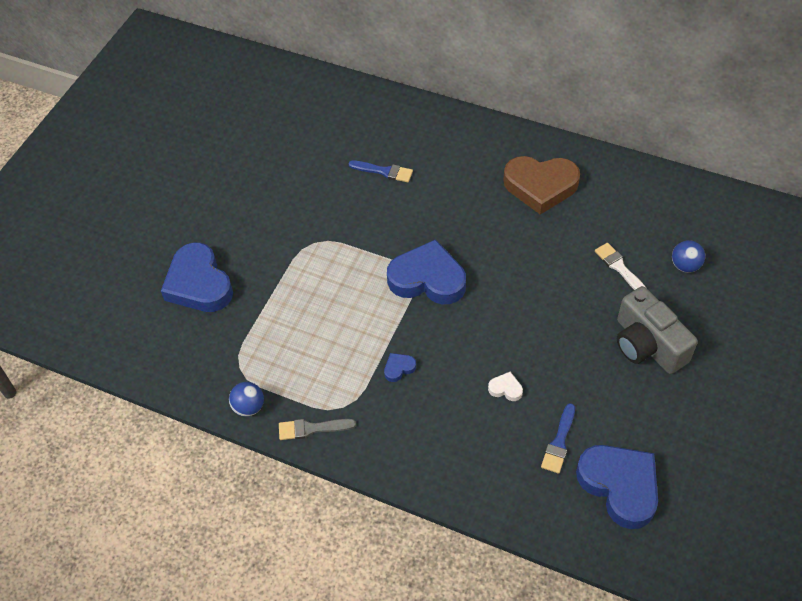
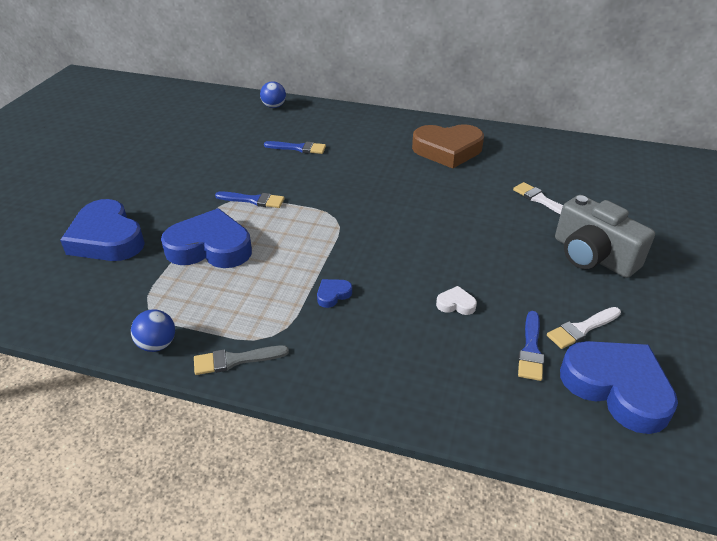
camera: 10 degrees left, 15 degrees down
blue heart [387,239,466,304] -> blue heart moved to [161,208,252,268]
blue ball [672,240,705,273] -> blue ball moved to [260,81,286,108]
none -> blue brush [215,191,285,208]
none -> white brush [547,307,621,349]

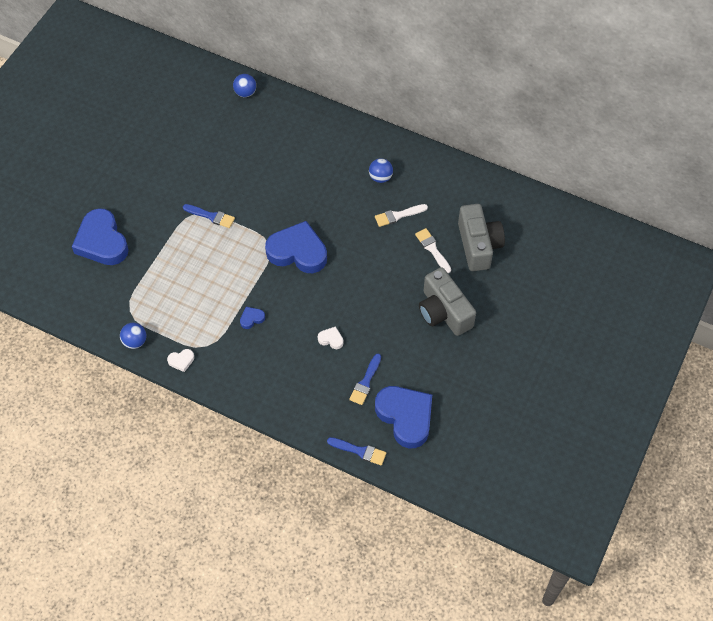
camera: 10 degrees right, 20 degrees up
blue heart [161,208,252,268] -> blue heart moved to [265,221,327,273]
grey brush [194,345,289,375] -> white heart [167,349,194,372]
blue brush [264,141,326,154] -> blue brush moved to [327,437,386,465]
brown heart [412,124,484,169] -> blue ball [369,158,393,183]
white brush [547,307,621,349] -> white brush moved to [375,204,428,227]
none -> grey camera [458,204,505,271]

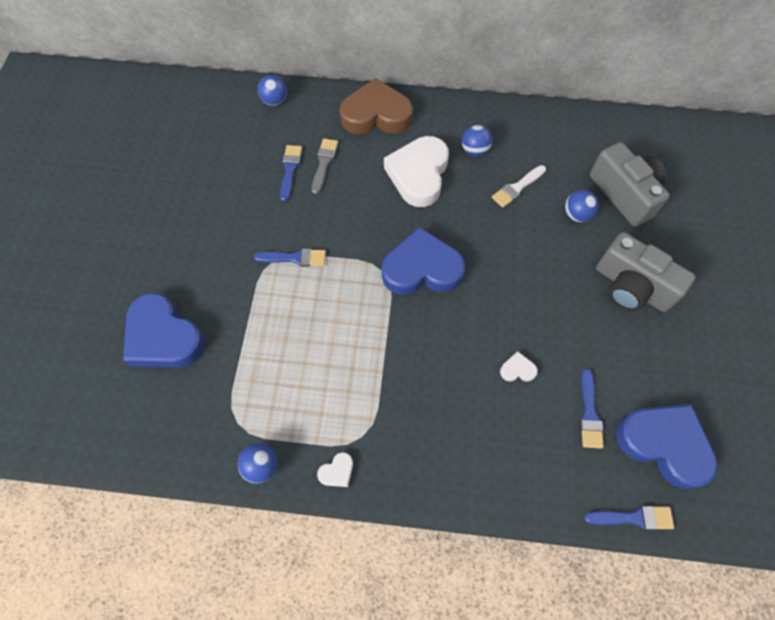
camera: 20 degrees left, 5 degrees up
blue heart [240,307,265,329] -> none
white brush [415,228,451,273] -> blue ball [565,190,599,222]
none -> blue brush [280,145,302,201]
none -> grey brush [312,138,338,194]
none -> brown heart [340,78,413,134]
none -> white heart [384,136,449,207]

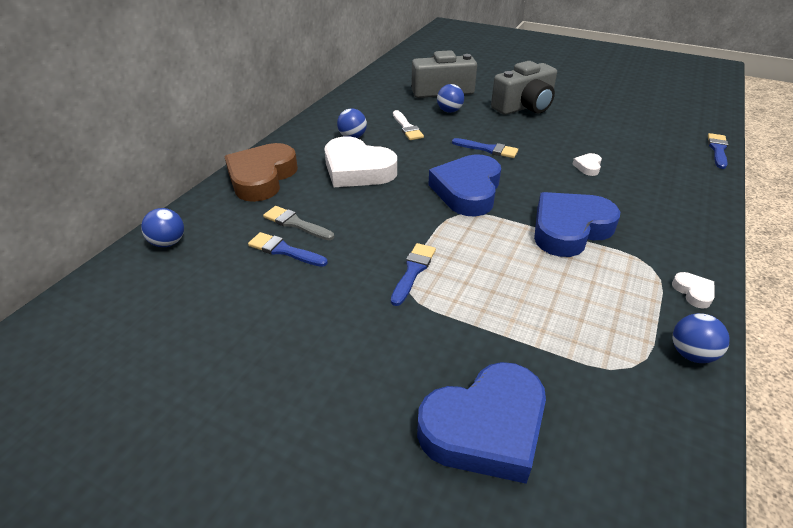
camera: 70 degrees left, 25 degrees down
blue brush [580,369,604,449] -> blue brush moved to [452,138,518,158]
blue heart [616,404,718,489] -> blue heart moved to [534,192,620,257]

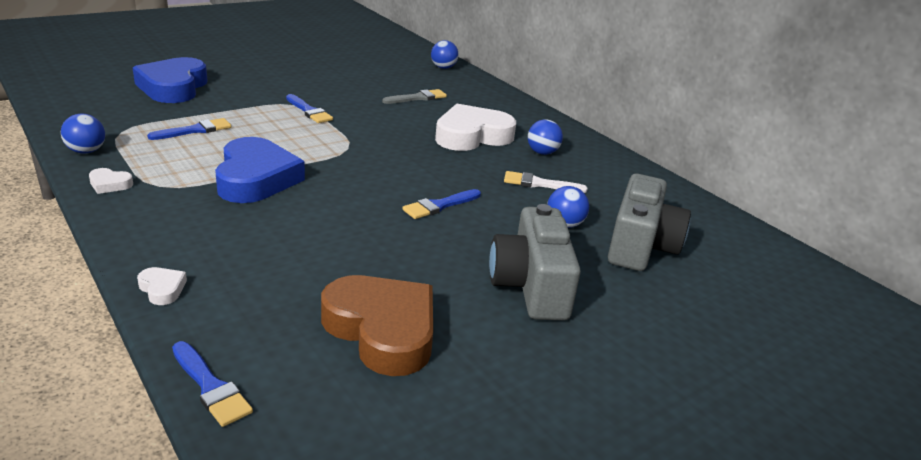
camera: 115 degrees right, 10 degrees down
brown heart [224,143,298,202] -> brown heart moved to [321,275,433,376]
blue brush [248,232,328,267] -> blue brush moved to [147,118,231,140]
blue heart [428,154,501,216] -> none
white heart [572,153,602,176] -> white heart moved to [137,267,187,305]

